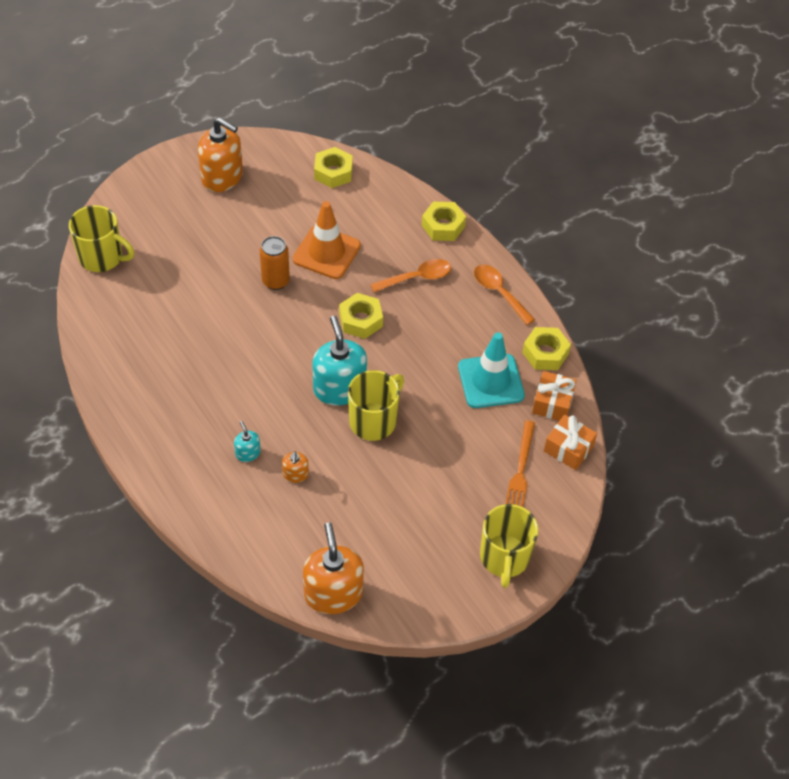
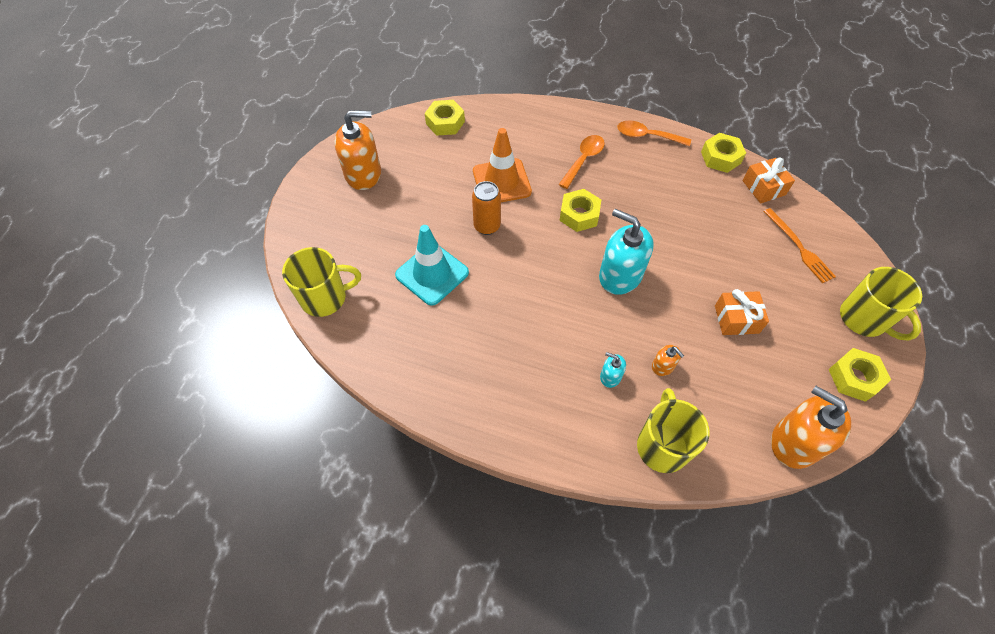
camera: 35 degrees left, 5 degrees up
yellow mug [348,370,404,441] -> yellow mug moved to [637,388,709,473]
yellow nut [422,202,466,241] -> yellow nut moved to [829,348,891,402]
turquoise traffic cone [458,332,525,408] -> turquoise traffic cone moved to [395,225,469,306]
orange gift [544,415,597,470] -> orange gift moved to [715,289,769,335]

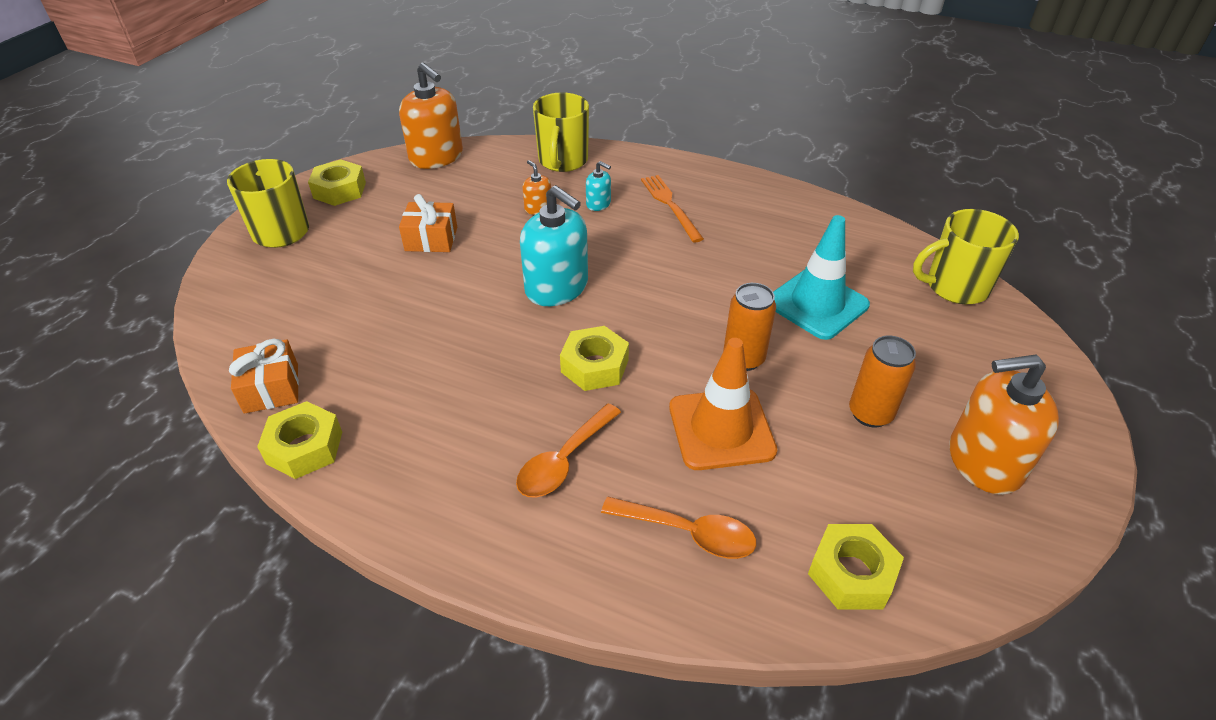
camera: 175 degrees left, 15 degrees down
orange spoon [617,120,691,146] -> orange spoon moved to [601,497,756,559]
orange fork [763,208,836,283] -> orange fork moved to [641,175,704,243]
none -> orange can [849,336,916,428]

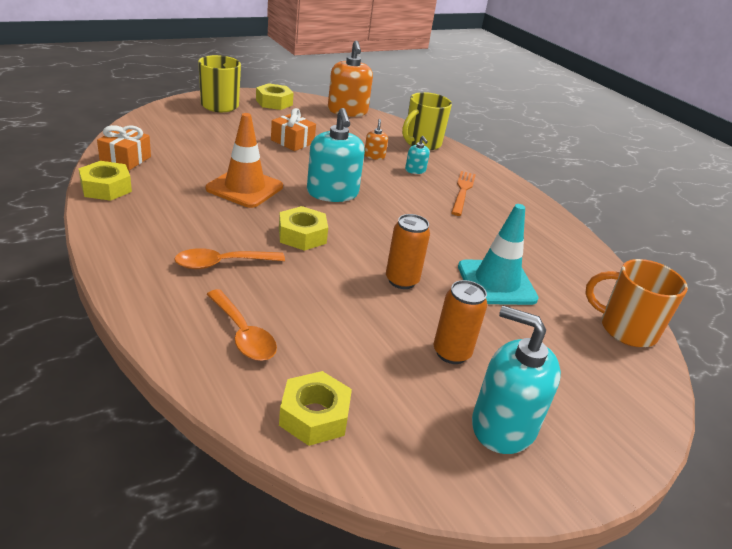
camera: 30 degrees right, 10 degrees down
orange traffic cone [669,338,777,470] -> orange traffic cone moved to [206,113,283,208]
yellow mug [913,209,1019,304] -> orange mug [585,259,688,347]
orange soap dispenser [949,354,1059,495] -> turquoise soap dispenser [472,306,561,454]

